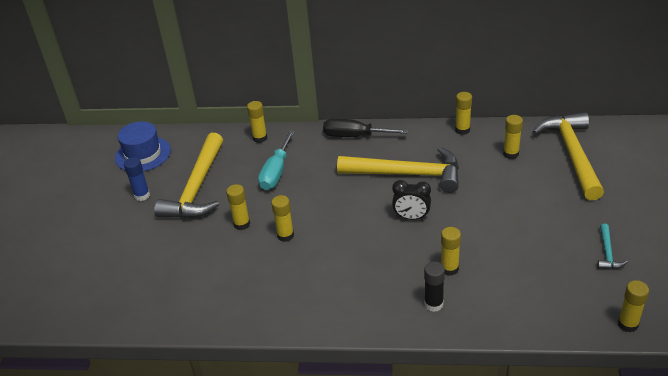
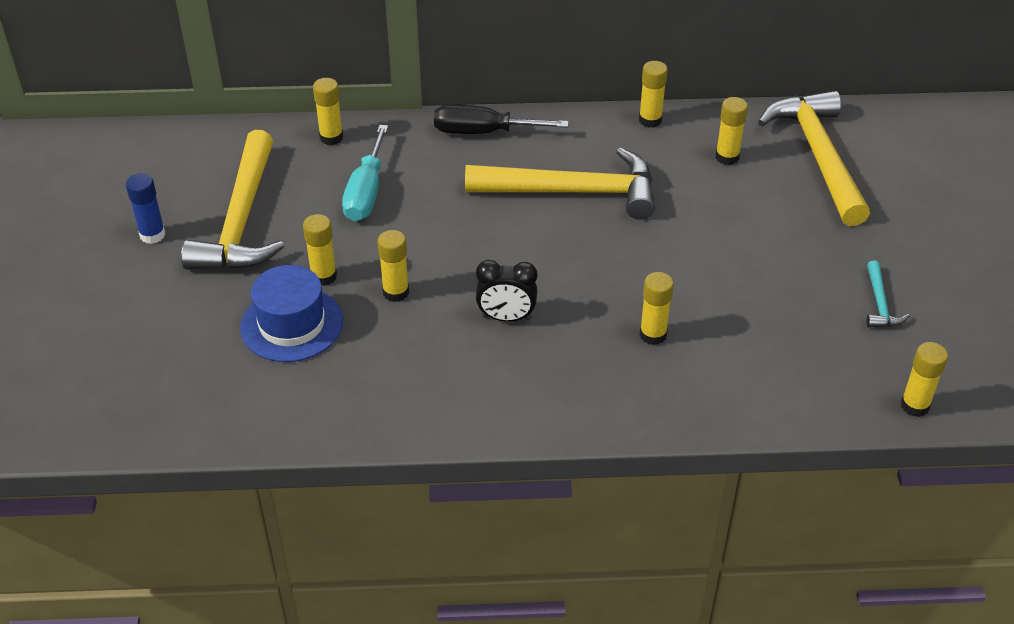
camera: 10 degrees left, 5 degrees up
blue hat [115,121,171,172] -> blue hat moved to [240,265,343,362]
black clock [392,180,431,220] -> black clock moved to [476,260,537,322]
black glue stick [424,262,445,312] -> none

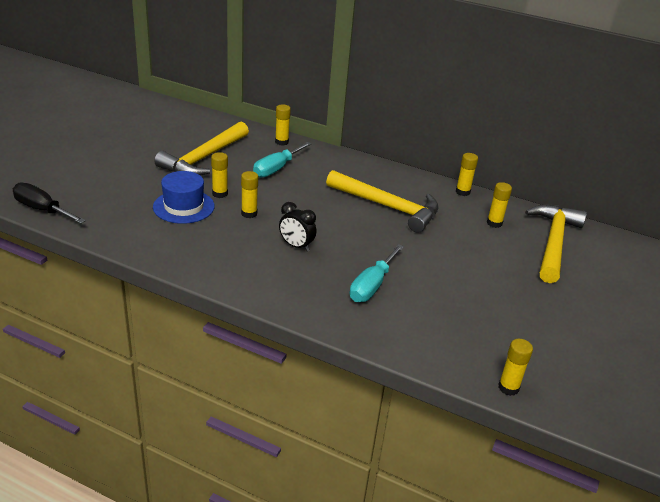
camera: 25 degrees right, 10 degrees down
blue glue stick [126,173,166,244] -> none
black screwdriver [434,105,568,134] -> black screwdriver moved to [13,182,86,224]
yellow glue stick [639,272,674,345] -> turquoise screwdriver [350,244,404,302]
turquoise hammer [867,261,910,327] -> none

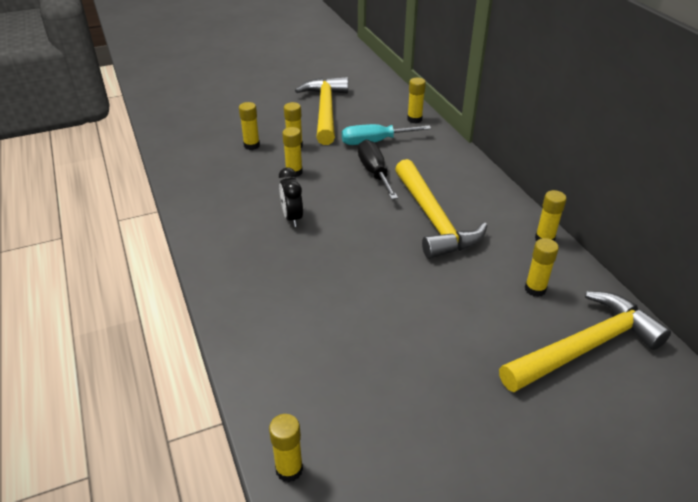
camera: 45 degrees right, 5 degrees up
black screwdriver [13,182,86,224] -> black screwdriver moved to [358,140,398,199]
blue hat [153,171,215,224] -> yellow glue stick [239,102,260,150]
yellow hammer [154,121,249,176] -> yellow hammer turned 105 degrees clockwise [295,77,348,145]
turquoise screwdriver [350,244,404,302] -> none

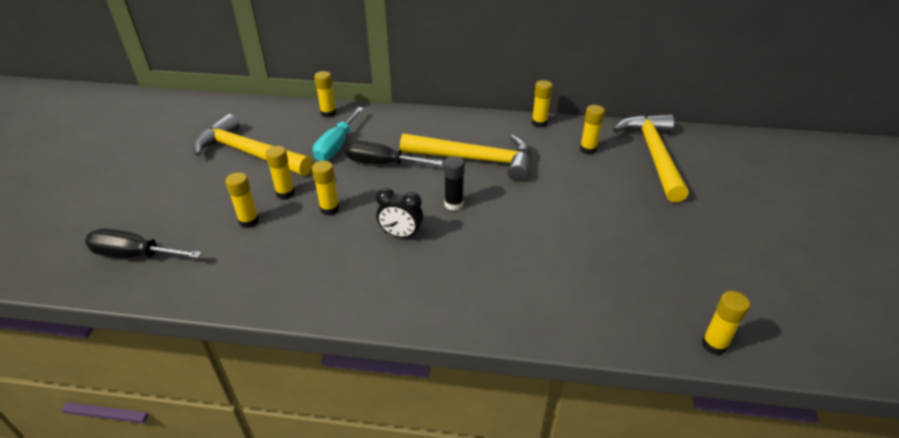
camera: 60 degrees left, 0 degrees up
none -> black screwdriver [85,229,202,258]
none -> black glue stick [444,156,465,211]

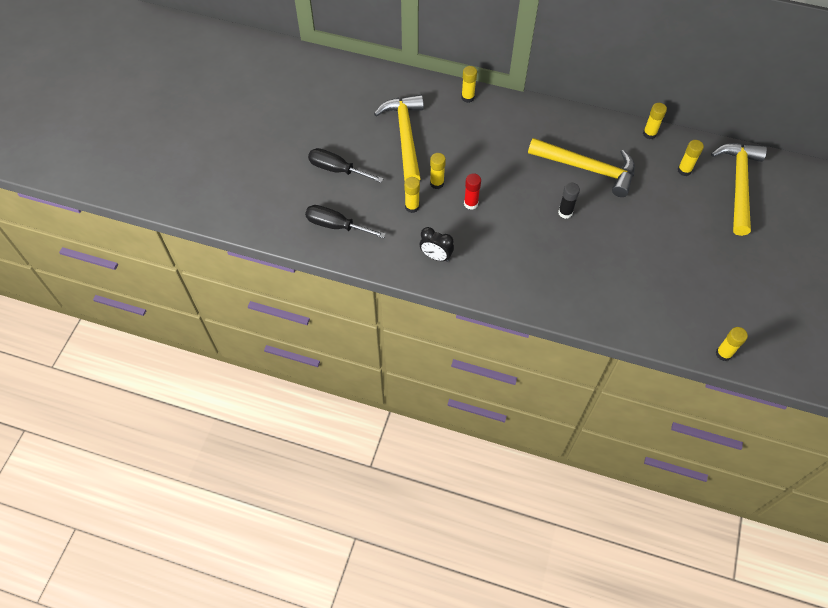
camera: 10 degrees right, 20 degrees up
yellow hammer [193,114,313,176] -> yellow hammer turned 45 degrees clockwise [374,95,424,181]
yellow glue stick [312,161,339,215] -> red glue stick [464,173,481,210]
turquoise screwdriver [313,107,364,161] -> none
black screwdriver [345,141,443,166] -> black screwdriver moved to [308,148,384,183]
black clock [376,188,423,239] -> black clock moved to [420,227,454,262]

